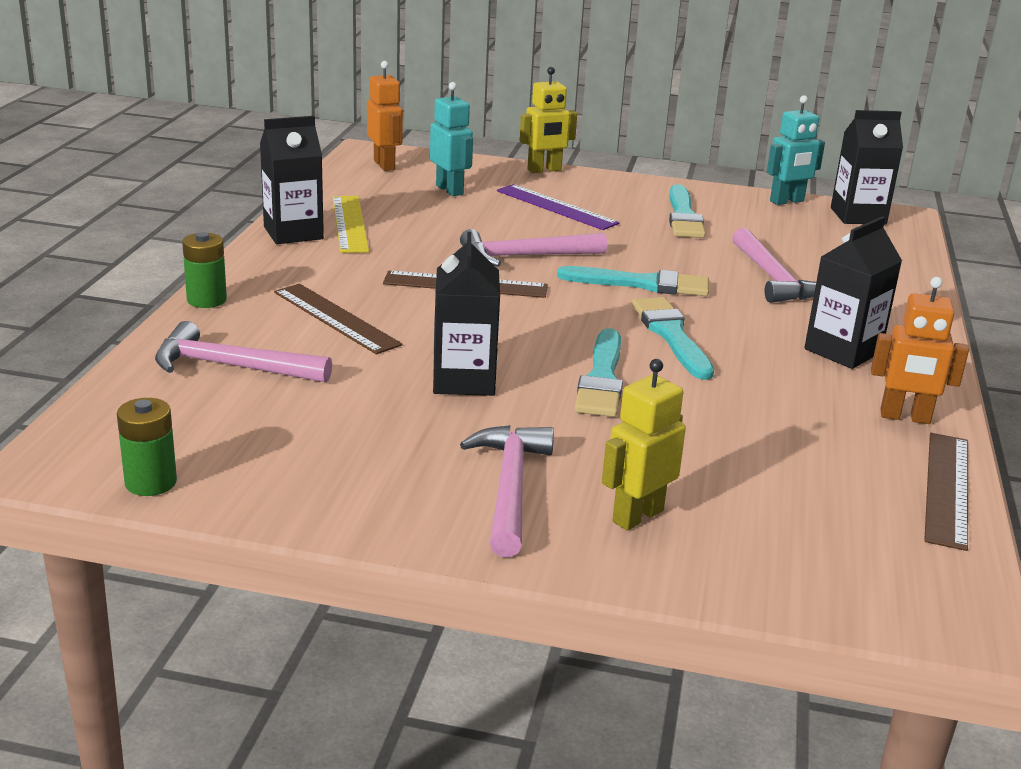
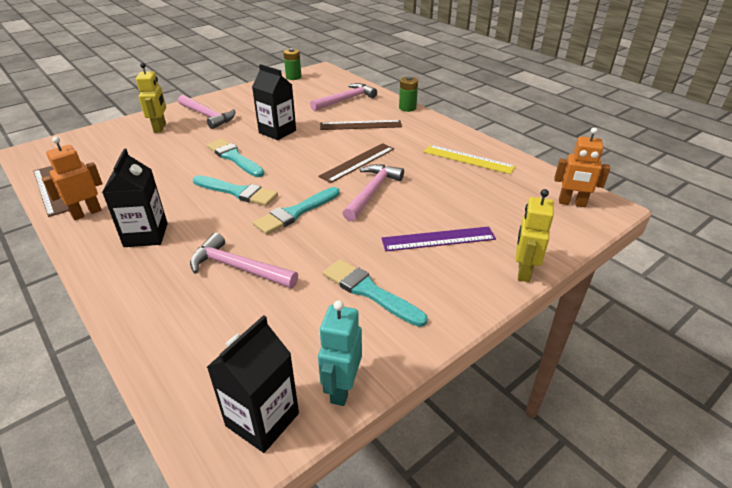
camera: 130 degrees right, 10 degrees up
black carton [260,116,324,244] -> none
turquoise robot [430,82,473,196] -> none

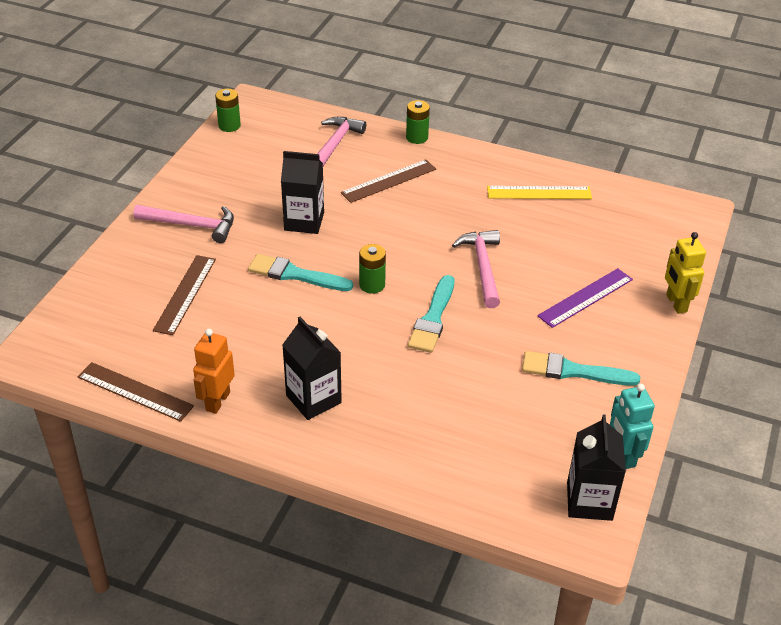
camera: 30 degrees left, 5 degrees up
yellow robot [136,63,166,133] -> none
pink hammer [190,233,298,288] -> none
turquoise brush [193,175,278,206] -> none
brown ruler [318,143,394,183] -> brown ruler moved to [153,255,216,335]
orange robot [554,127,610,207] -> none
none -> green battery [359,244,386,294]

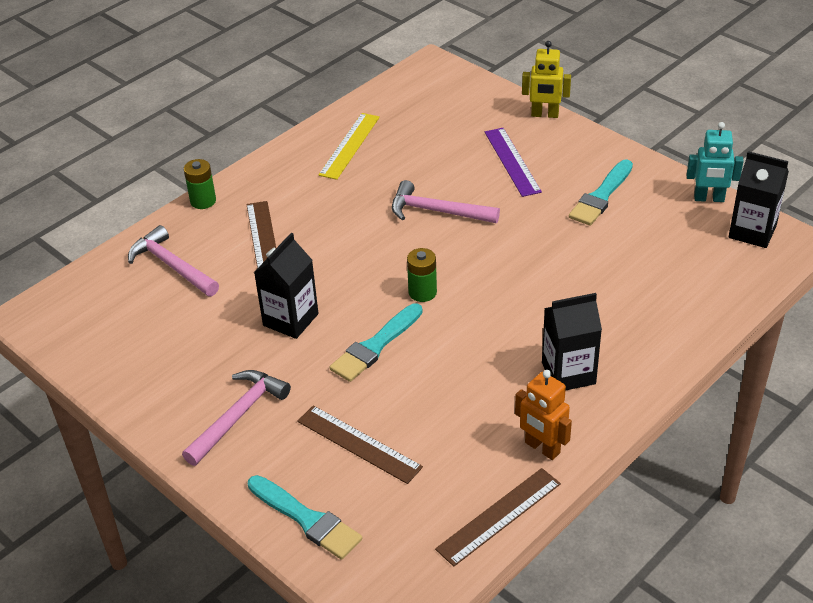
camera: 65 degrees left, 0 degrees up
green battery [215,89,241,132] -> none
turquoise brush [408,275,454,353] -> turquoise brush moved to [248,475,362,560]

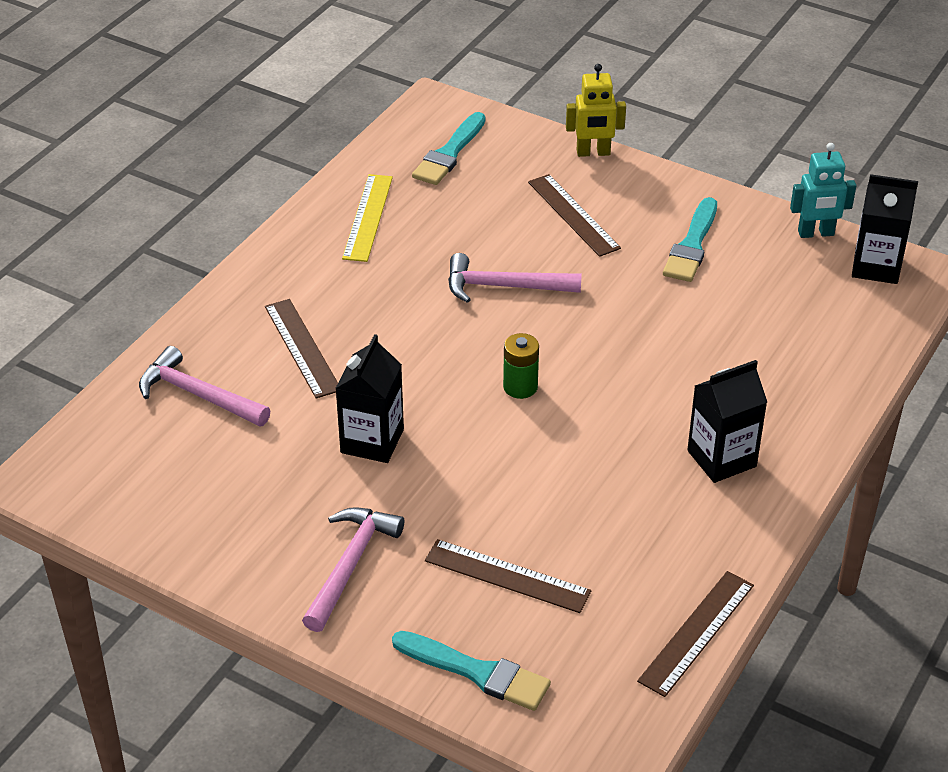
camera: 15 degrees left, 0 degrees up
green battery [184,159,216,209] -> none
turquoise brush [330,303,423,382] -> turquoise brush moved to [412,112,486,185]
purple ruler [485,128,542,197] -> brown ruler [528,174,621,257]
orange robot [515,370,572,460] -> none

